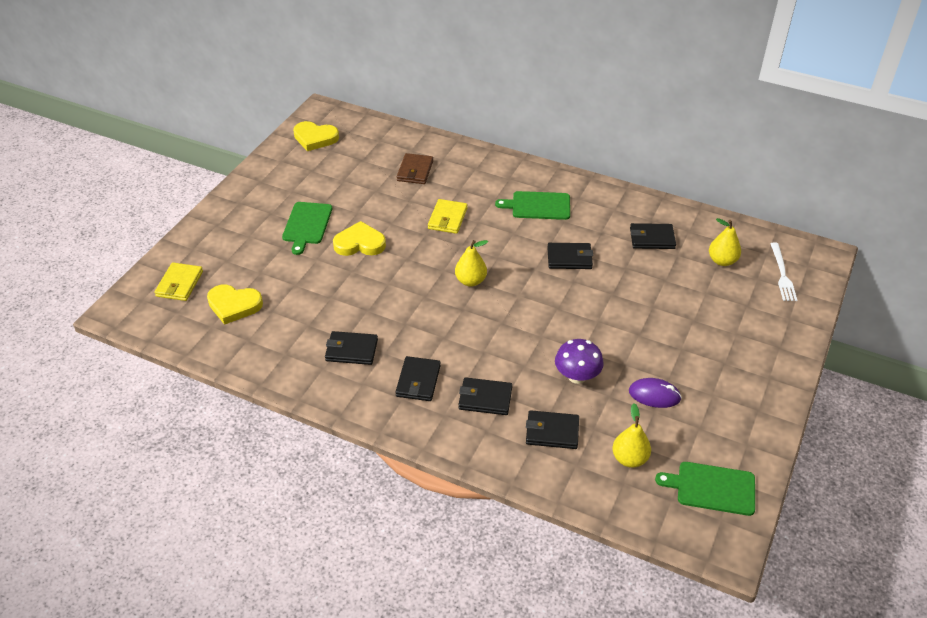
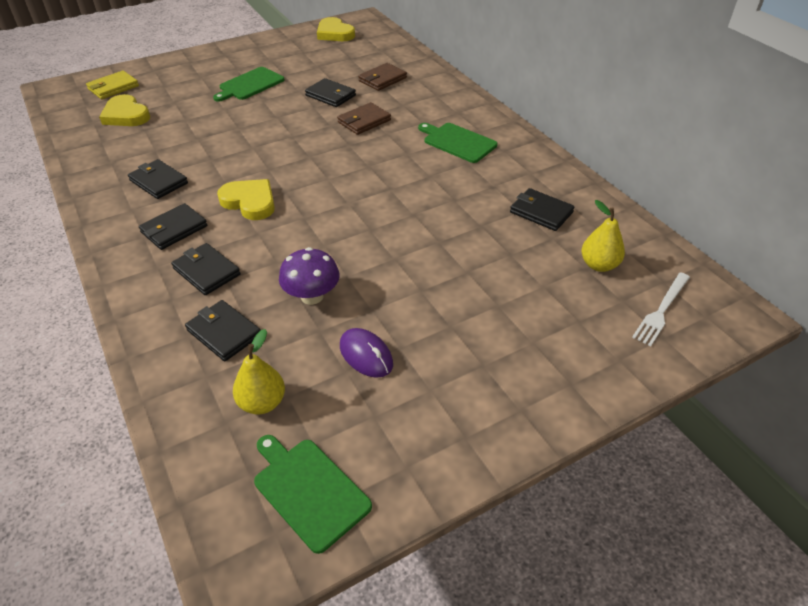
camera: 35 degrees right, 0 degrees up
yellow heart [333,221,386,256] -> yellow heart moved to [217,179,275,220]
yellow wallet [428,199,467,234] -> brown wallet [337,102,391,135]
yellow pear [455,240,488,287] -> none
black wallet [547,243,593,269] -> black wallet moved to [305,78,356,107]

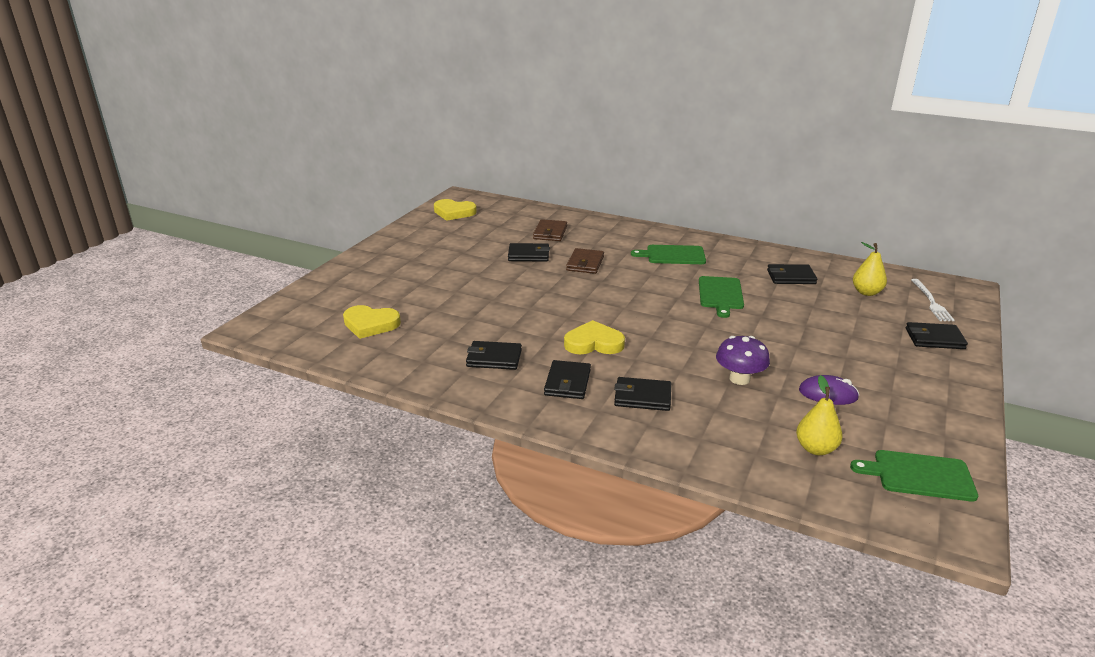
camera: 35 degrees left, 15 degrees down
yellow wallet [86,70,139,99] -> none
black wallet [185,300,261,361] -> black wallet moved to [906,322,968,349]
green cutting board [213,67,284,102] -> green cutting board moved to [699,276,744,318]

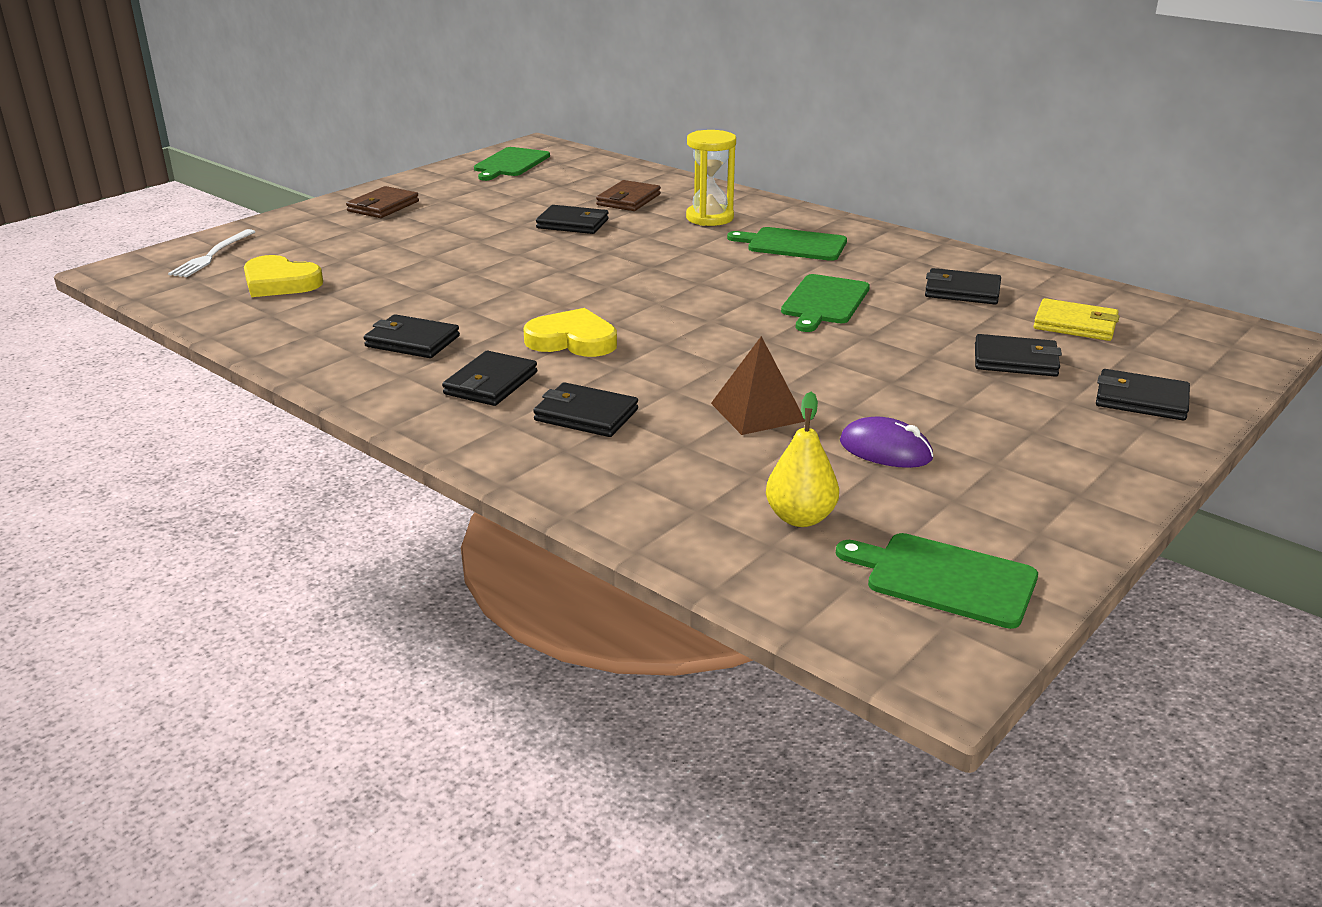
camera: 15 degrees right, 0 degrees up
yellow heart [434,199,477,221] -> green cutting board [474,147,550,181]
brown wallet [566,248,604,274] -> brown wallet moved to [346,186,419,218]
purple mushroom [716,336,770,385] -> brown pyramid [711,336,805,435]
yellow pear [853,242,887,296] -> yellow wallet [1033,298,1120,341]
white fork [911,279,955,321] -> white fork moved to [168,229,255,277]
none -> yellow hourglass [686,130,736,226]
none -> black wallet [975,334,1062,377]

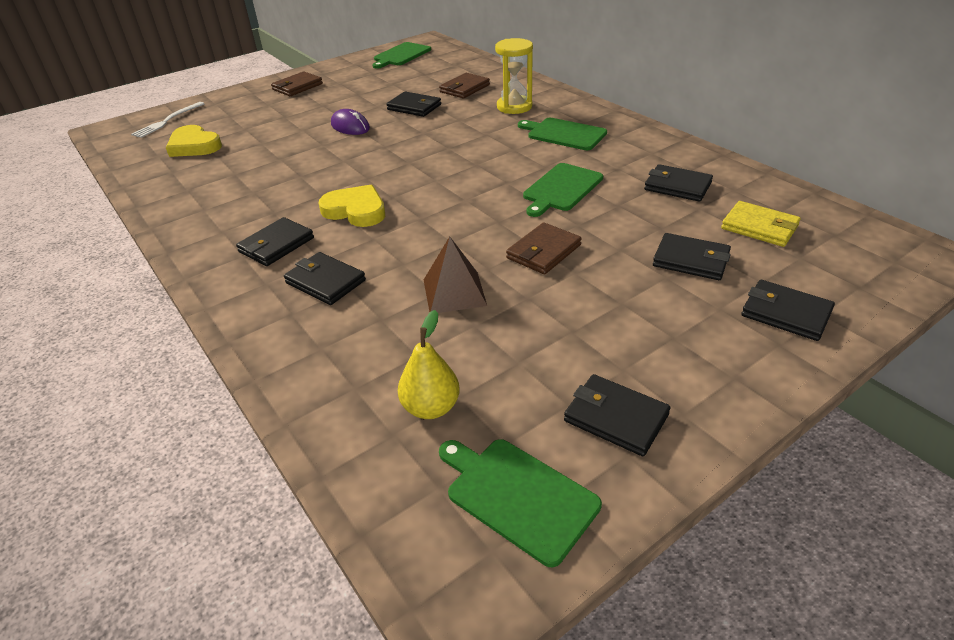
camera: 15 degrees right, 10 degrees up
black wallet [364,314,460,358] -> black wallet moved to [564,374,670,456]
purple mouse [840,417,934,468] -> purple mouse moved to [331,109,370,135]
none -> brown wallet [506,222,582,274]

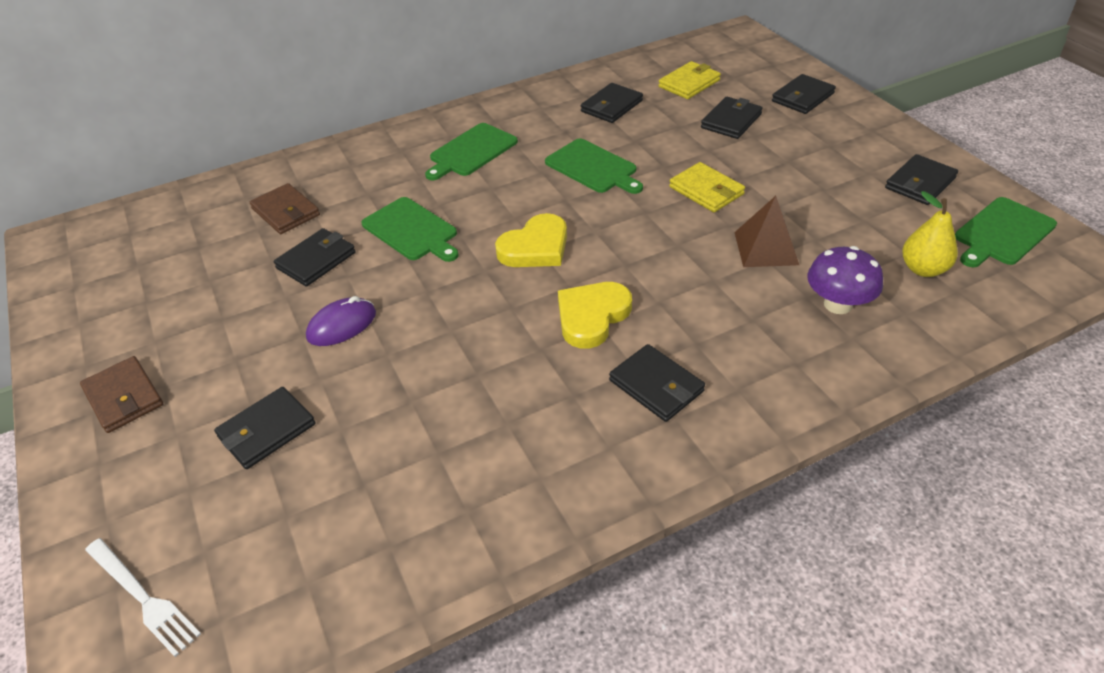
camera: 80 degrees left, 5 degrees up
yellow heart [166,125,222,157] -> yellow heart moved to [495,213,567,267]
black wallet [284,252,366,305] -> black wallet moved to [214,387,315,469]
green cutting board [373,42,431,69] -> green cutting board moved to [361,197,459,262]
yellow hourglass [495,38,533,114] -> none
brown wallet [506,222,582,274] -> yellow wallet [669,162,745,212]
none -> purple mushroom [807,246,883,314]

